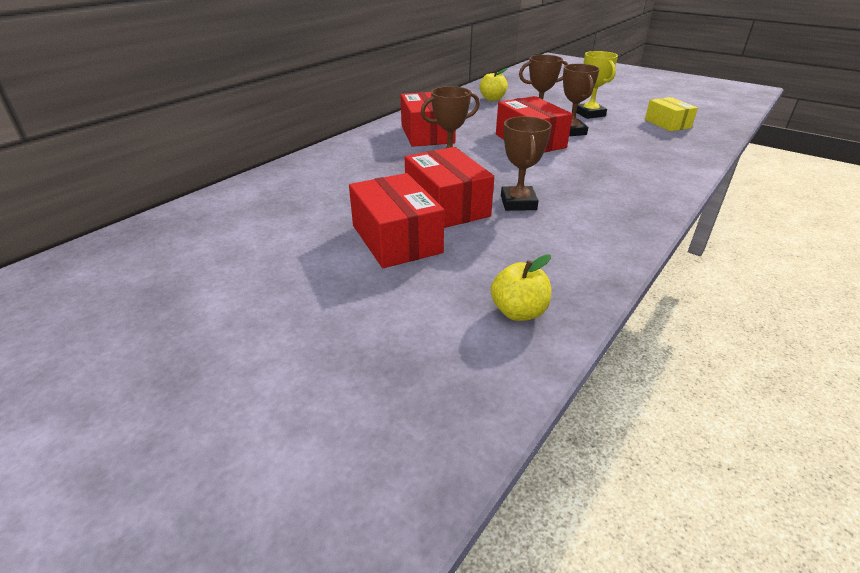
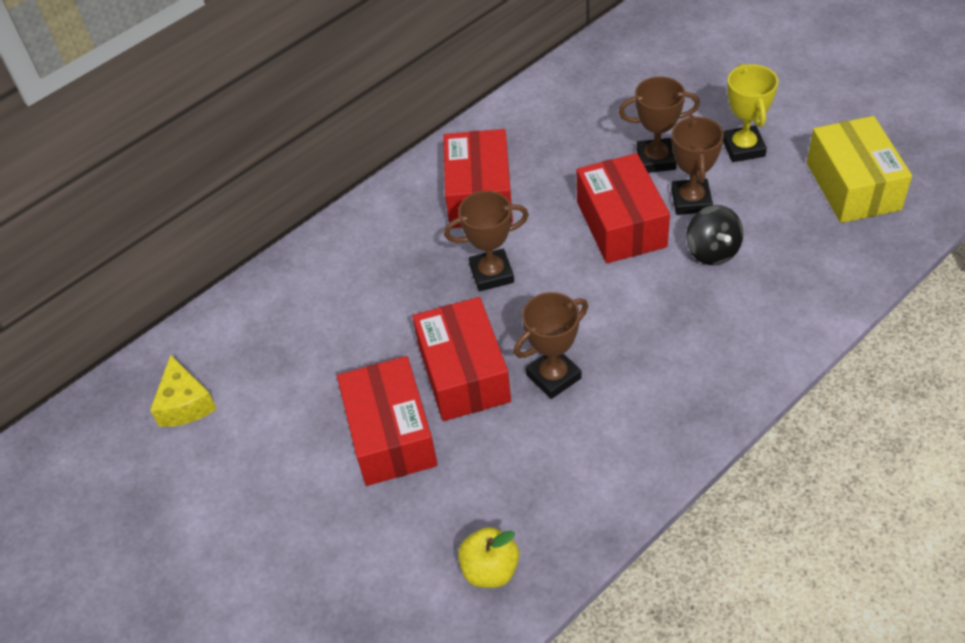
camera: 15 degrees right, 15 degrees up
yellow apple [480,68,508,101] -> none
brown trophy [501,116,552,211] -> brown trophy turned 45 degrees clockwise [514,292,588,399]
yellow box [645,97,698,132] -> yellow box [807,116,912,223], size x1.54
none -> yellow cheese [150,355,217,427]
none -> black spinning top [686,205,743,265]

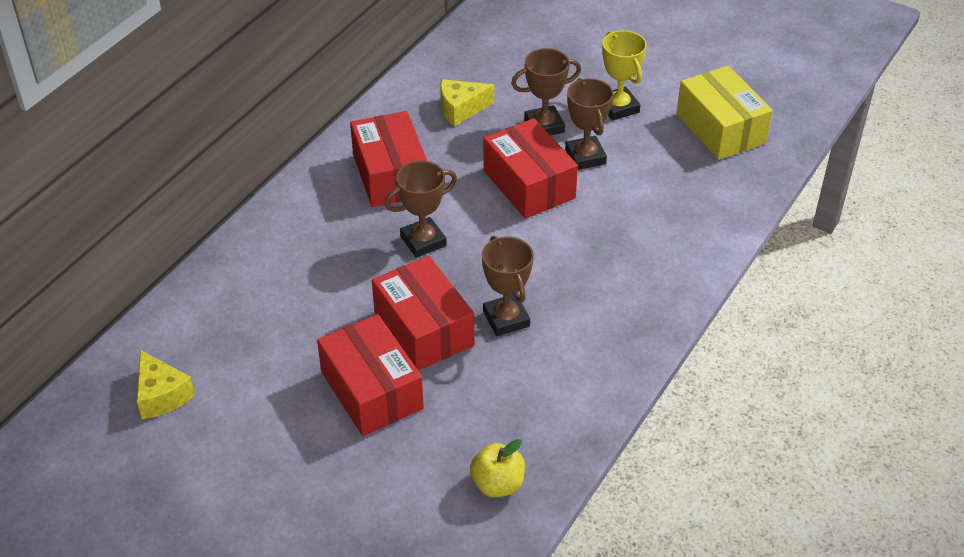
camera: 20 degrees left, 5 degrees down
brown trophy [514,292,588,399] -> brown trophy turned 60 degrees counterclockwise [482,236,534,336]
black spinning top [686,205,743,265] -> none
none -> yellow cheese [440,79,494,126]

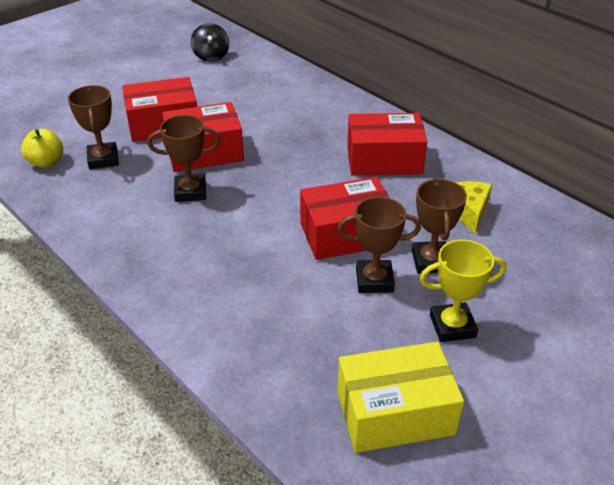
camera: 105 degrees right, 5 degrees down
yellow cheese [137,350,195,419] -> black spinning top [191,23,229,62]
brown trophy [385,161,457,258] -> brown trophy moved to [68,85,119,169]

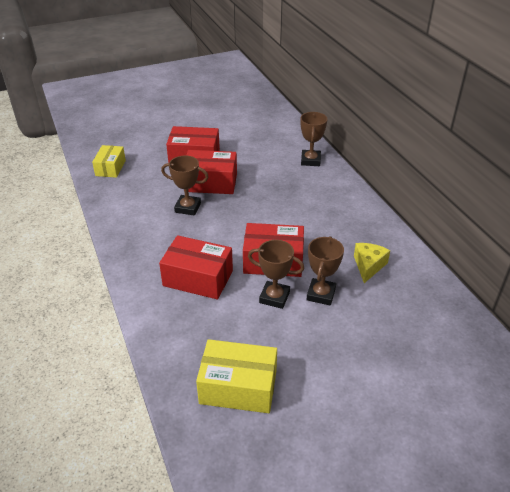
camera: 20 degrees right, 0 degrees up
yellow apple [21,129,63,168] -> yellow box [92,145,126,178]
brown trophy [68,85,119,169] -> brown trophy moved to [300,112,327,166]
black spinning top [191,23,229,62] -> none
red box [347,113,427,176] -> red box moved to [159,235,233,299]
yellow trophy [419,240,506,342] -> none

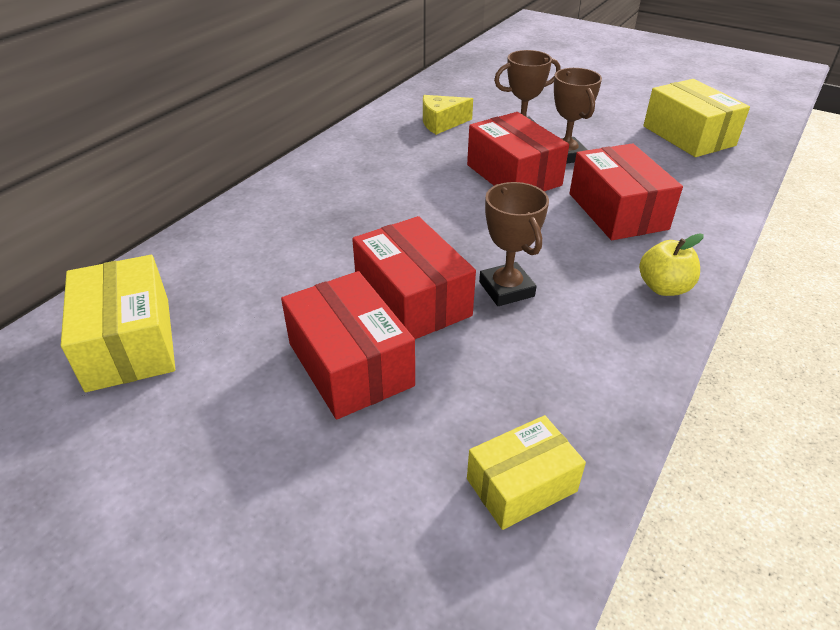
camera: 125 degrees left, 0 degrees up
brown trophy [300,112,327,166] -> none
none -> yellow box [61,255,175,392]
none -> yellow apple [639,234,704,296]

